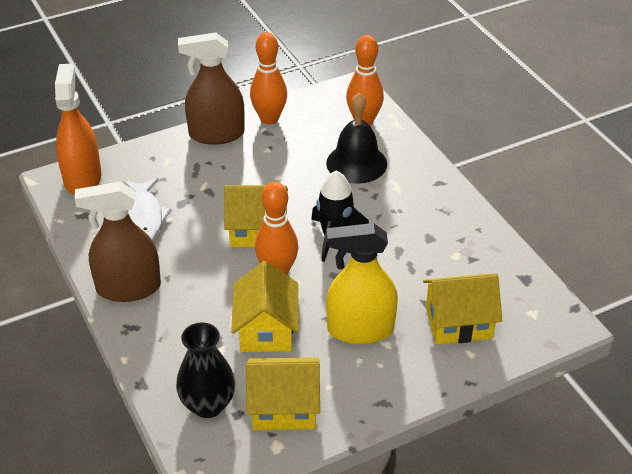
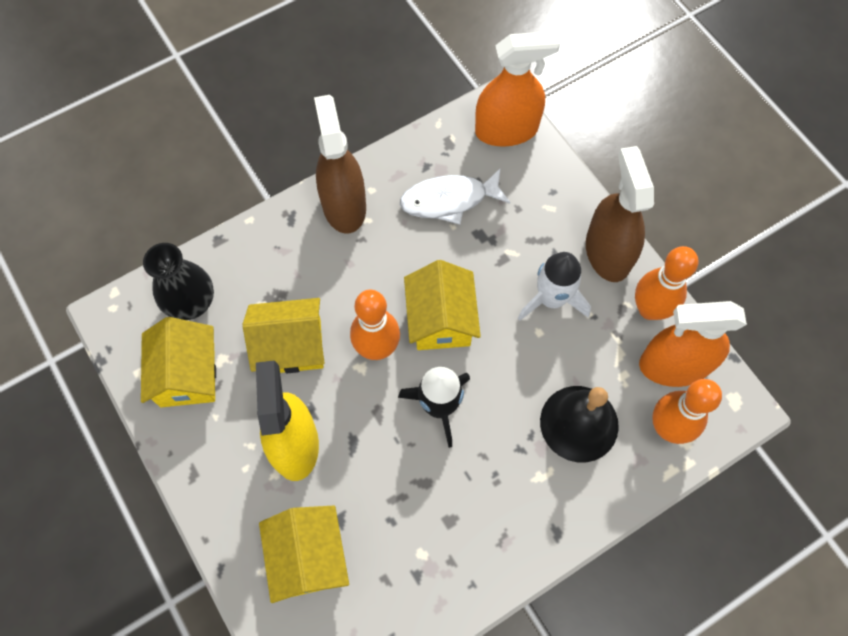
camera: 85 degrees right, 25 degrees up
none -> white rocket [518,252,591,321]
none -> orange spray bottle [639,301,747,387]

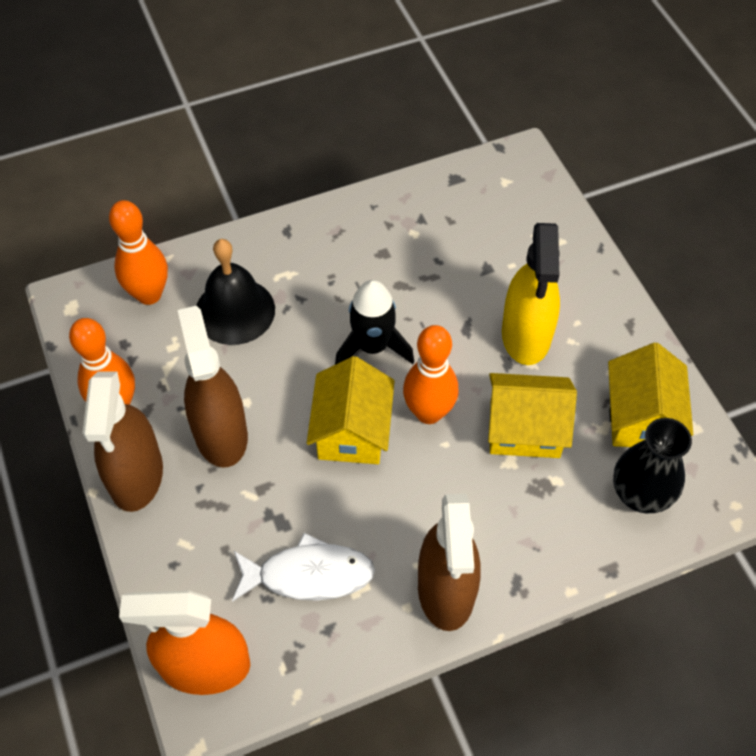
camera: 170 degrees left, 10 degrees down
yellow house [259,506,349,603] -> none
white rocket [518,252,591,321] -> brown spray bottle [178,306,248,468]
orange spray bottle [639,301,747,387] -> none

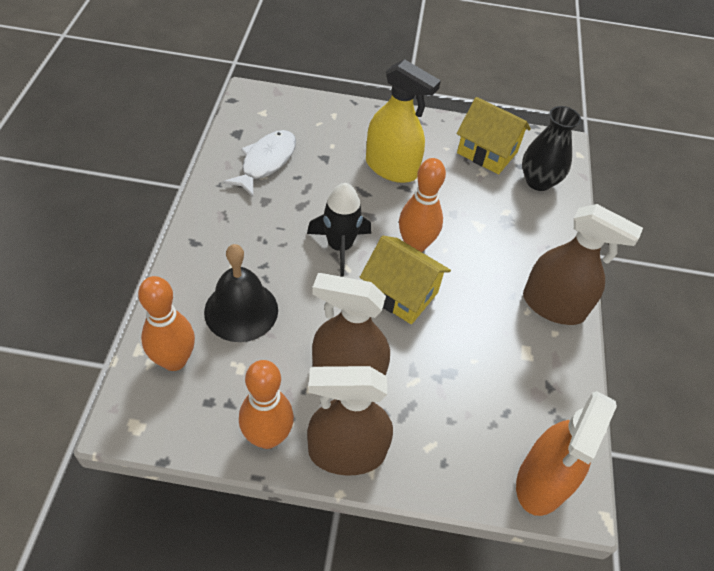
camera: 65 degrees left, 5 degrees down
brown spray bottle [83,372,163,512] -> brown spray bottle turned 150 degrees clockwise [307,366,393,476]
white fish [232,533,375,602] -> white fish moved to [222,130,296,197]
yellow house [488,373,577,458] -> none

